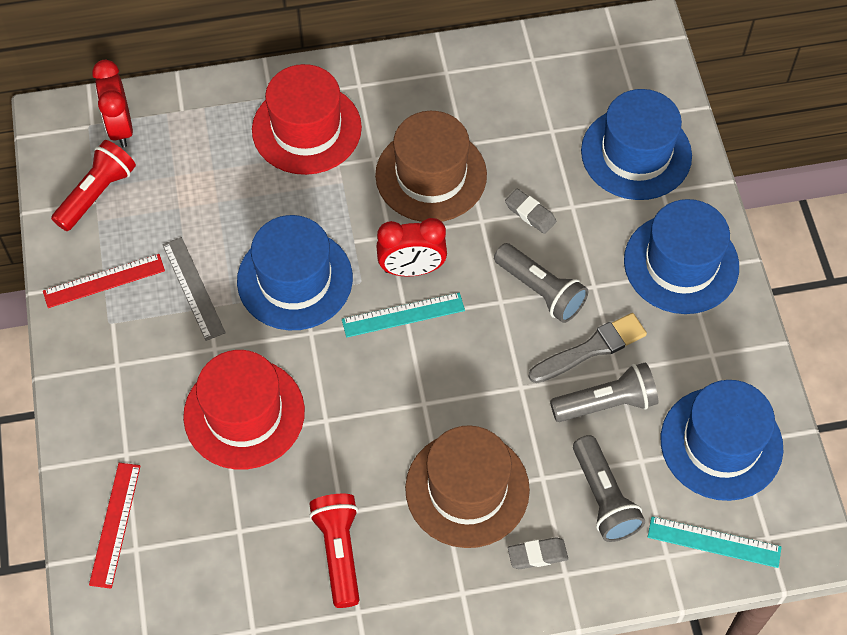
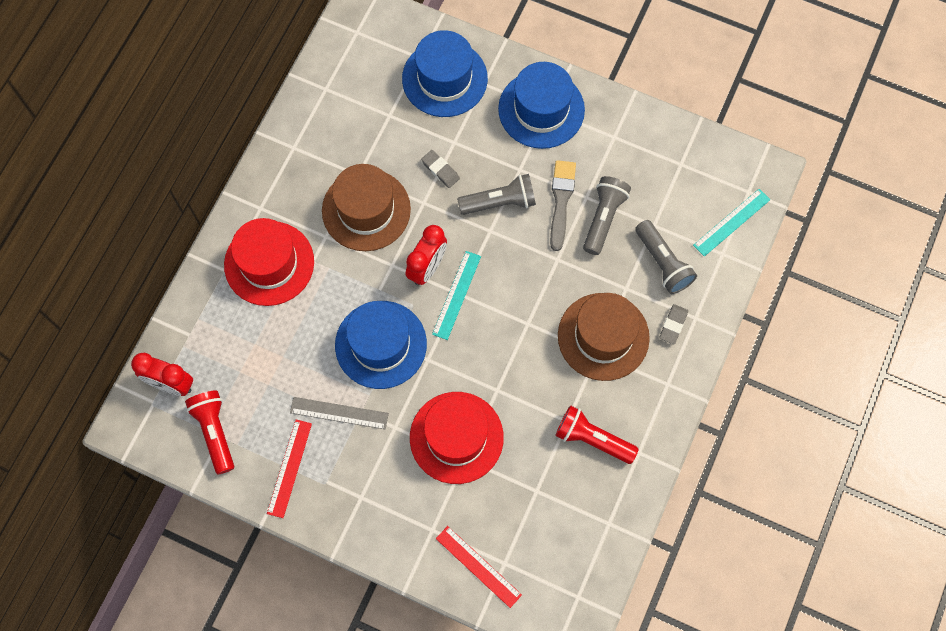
camera: 55 degrees left, 10 degrees up
grey eraser [505,189,556,234] -> grey eraser turned 60 degrees clockwise [421,150,460,188]
grey flashlight [573,435,645,542] -> grey flashlight turned 45 degrees clockwise [635,220,697,294]
blue hat [661,380,783,501] -> none

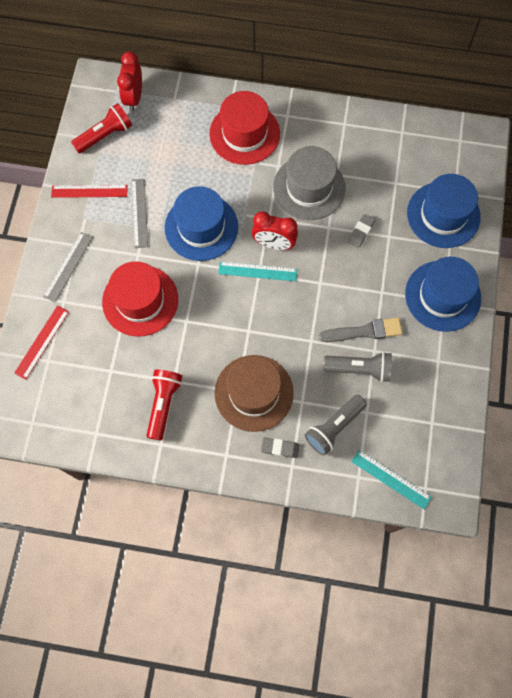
camera: 75 degrees right, 0 degrees up
brown hat [322,164,411,251] -> grey hat [273,146,346,220]
grey flashlight [457,174,536,215] -> none
none -> grey ruler [43,232,93,302]

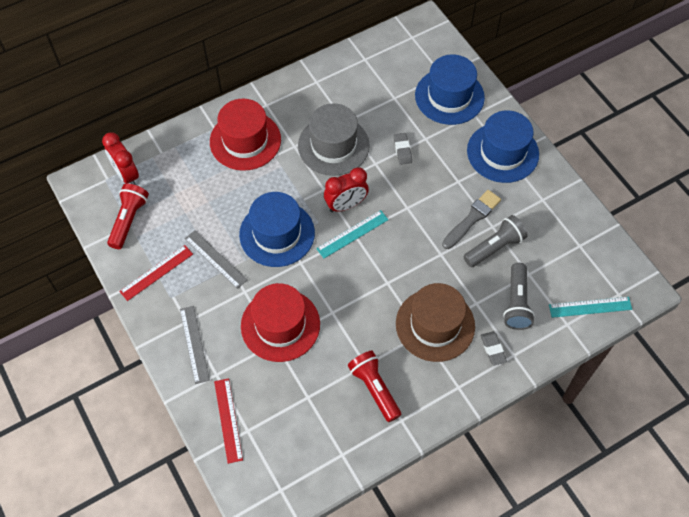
camera: 40 degrees left, 10 degrees down
grey eraser [261,438,299,458] -> grey eraser turned 75 degrees counterclockwise [480,332,507,365]

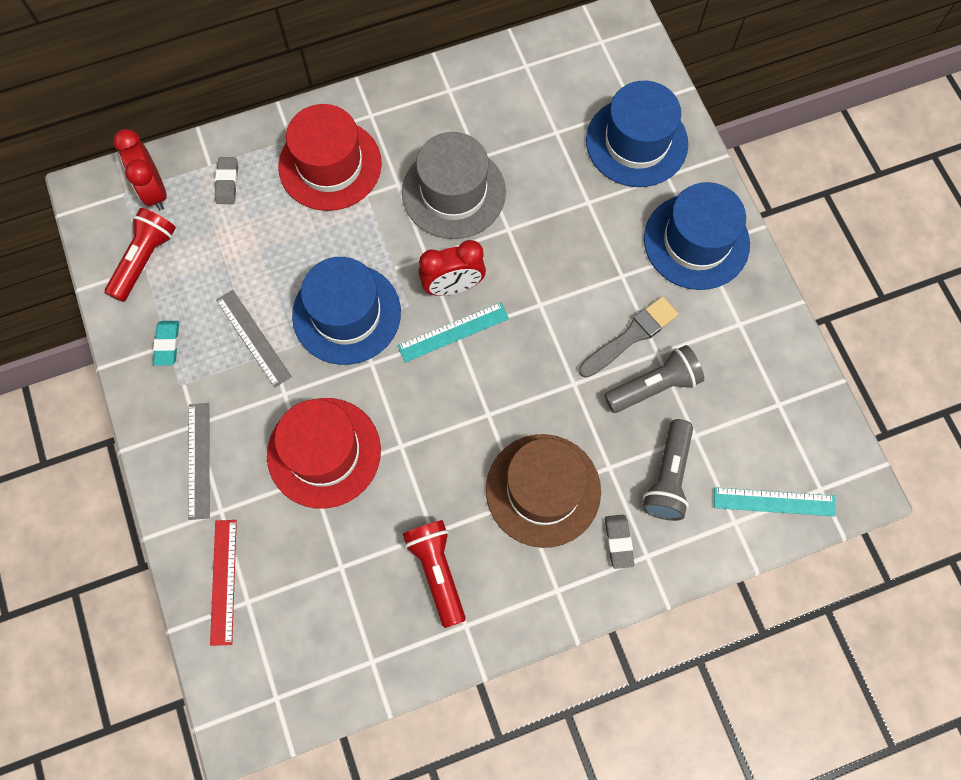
camera: 10 degrees right, 10 degrees up
red ruler [119,245,193,301] -> turquoise eraser [153,321,179,366]
grey eraser [394,133,412,165] -> grey eraser moved to [215,157,238,204]

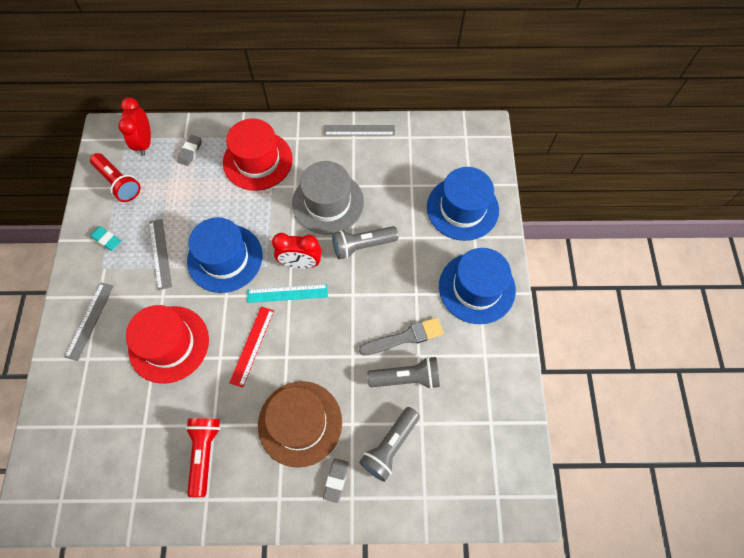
camera: 20 degrees right, 5 degrees down
red flashlight [105,208,176,302] -> red flashlight turned 90 degrees clockwise [90,153,140,202]
turquoise eraser [153,321,179,366] -> turquoise eraser turned 75 degrees counterclockwise [90,226,121,251]
red ruler [210,520,237,646] -> red ruler moved to [229,307,274,388]
turquoise ruler [714,487,836,516] -> none
none -> grey ruler [324,125,395,135]
none -> grey flashlight [332,226,399,260]

